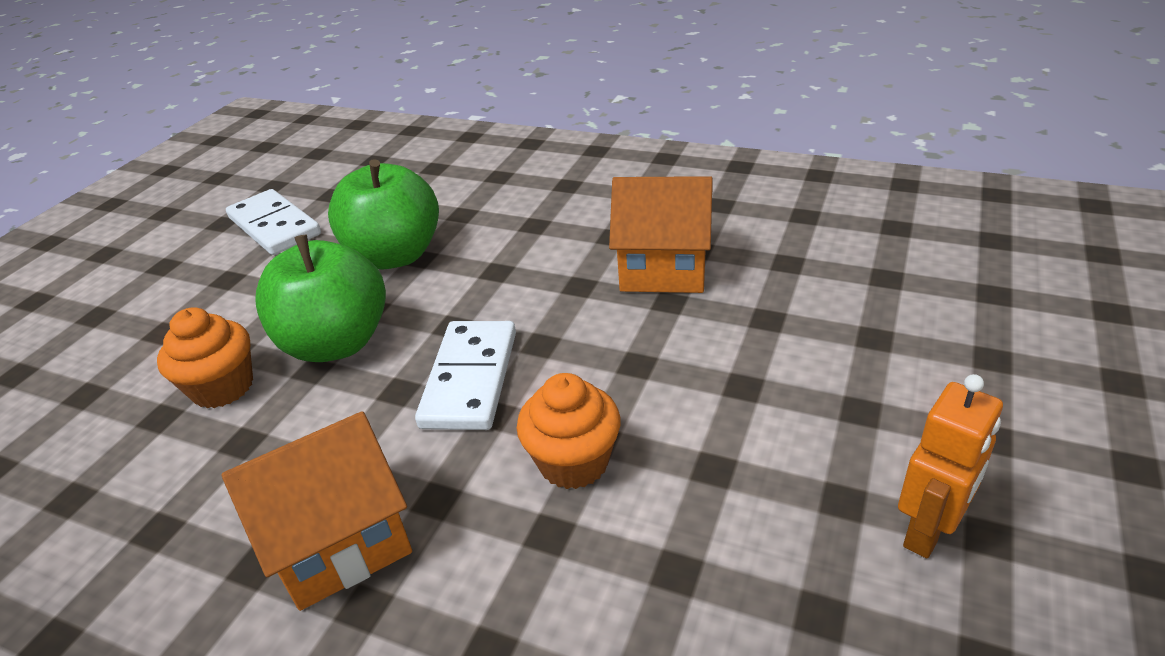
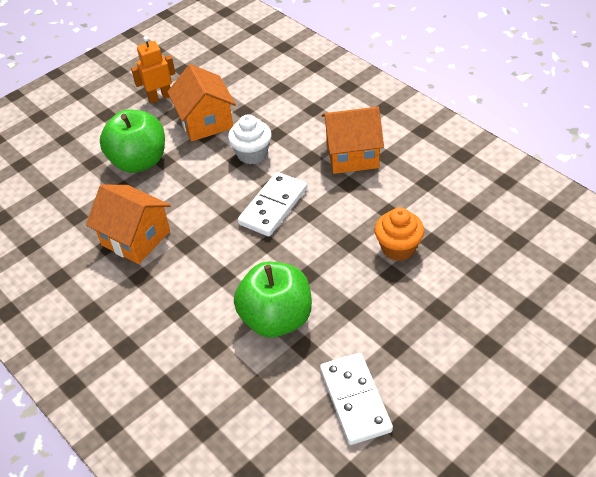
camera: 155 degrees left, 10 degrees up
green apple [255,235,386,362] -> green apple moved to [100,109,165,173]
orange cupcake [516,373,621,489] -> white cupcake [228,115,272,164]
none -> orange house [167,64,236,141]

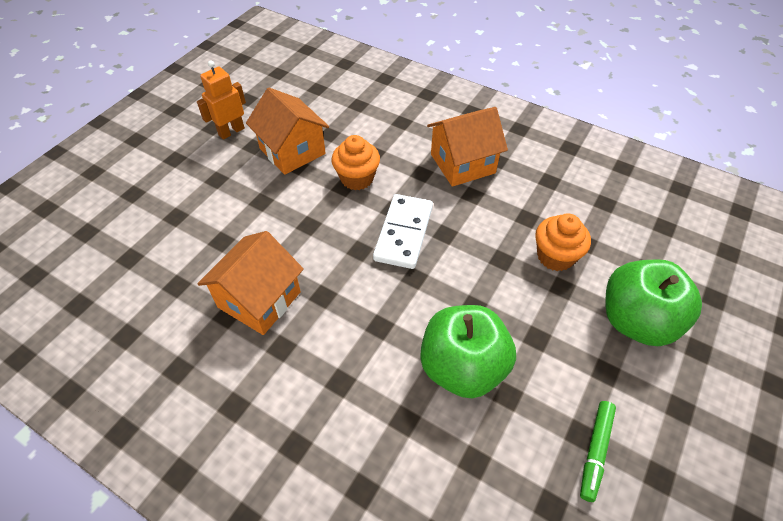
camera: 20 degrees left, 5 degrees up
orange house [86,184,171,264] -> orange house turned 75 degrees counterclockwise [197,231,304,335]
green apple [100,109,165,173] -> green apple moved to [605,260,702,346]
white cupcake [228,115,272,164] -> orange cupcake [331,135,380,190]
white domino [320,353,393,445] -> green marker [580,401,616,502]

